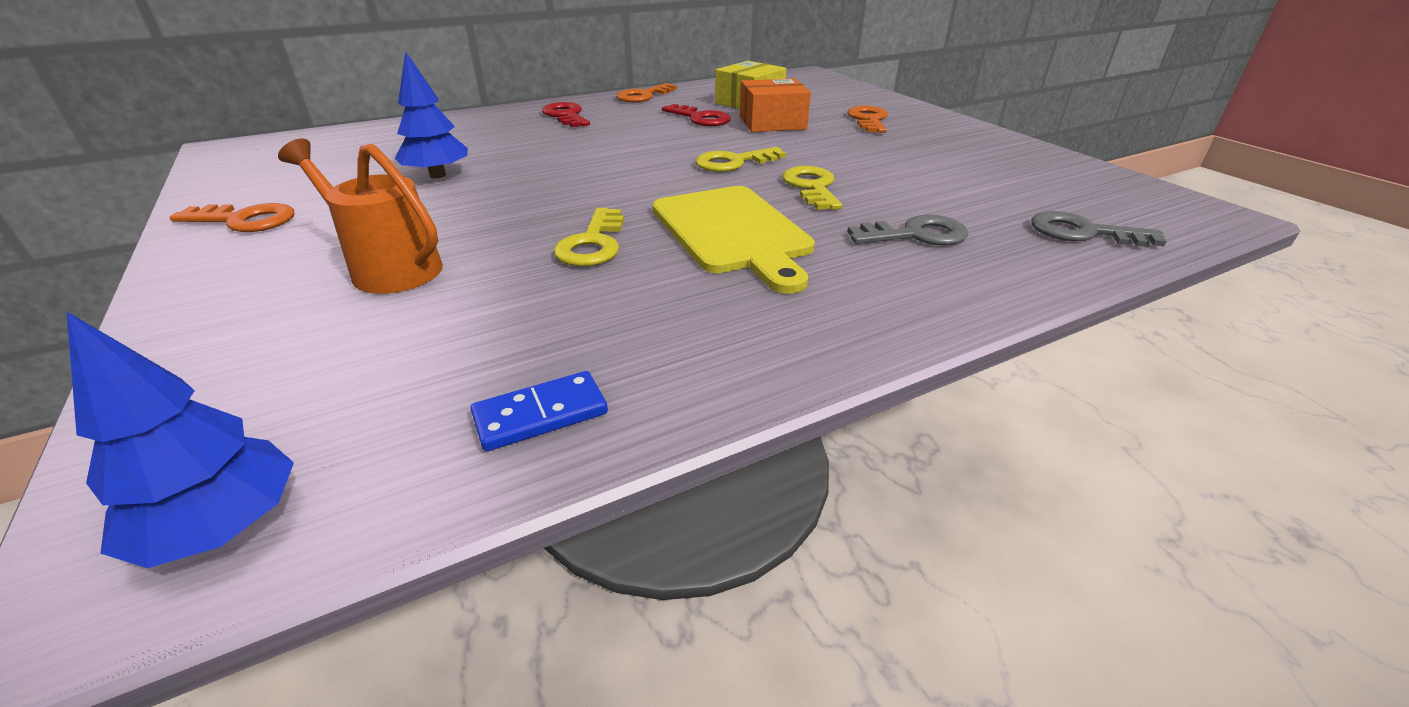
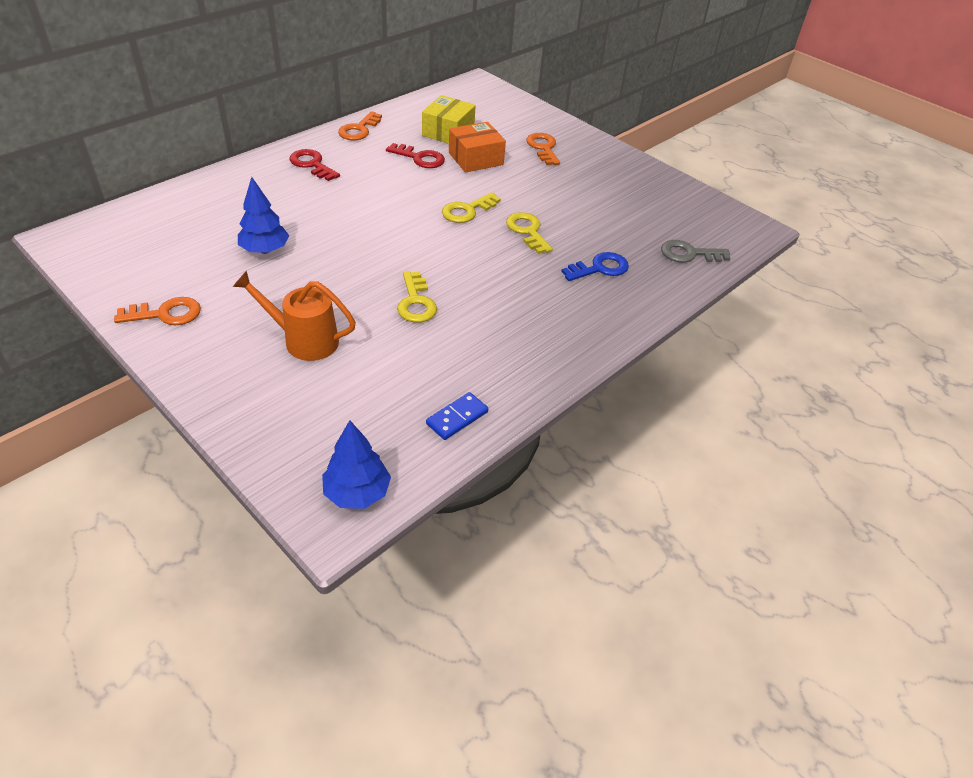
camera: 20 degrees left, 10 degrees up
yellow cutting board [652,186,815,294] -> none
grey key [847,215,968,245] -> blue key [561,252,629,281]

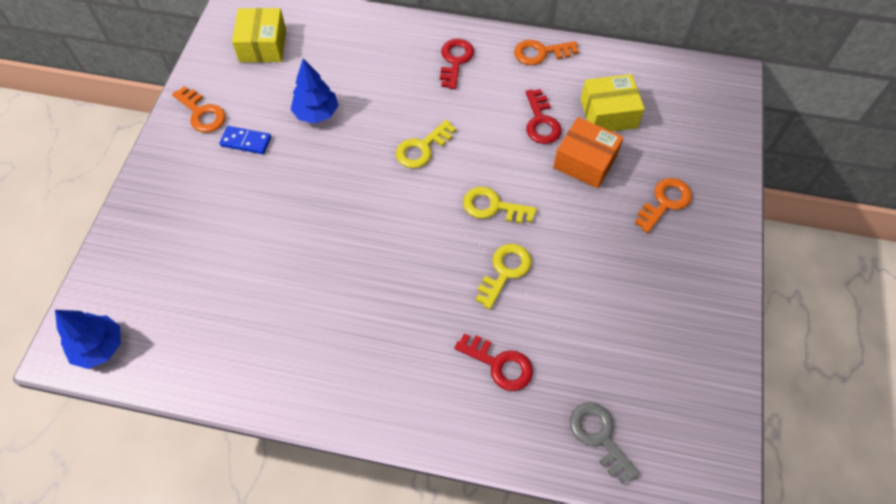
camera: 60 degrees right, 15 degrees up
orange watering can [233,271,356,361] -> none
yellow key [397,271,437,322] -> yellow key moved to [396,120,456,168]
blue domino [426,392,488,440] -> blue domino moved to [220,126,271,154]
blue key [561,252,629,281] -> red key [455,333,533,391]
none -> yellow box [232,8,286,62]

